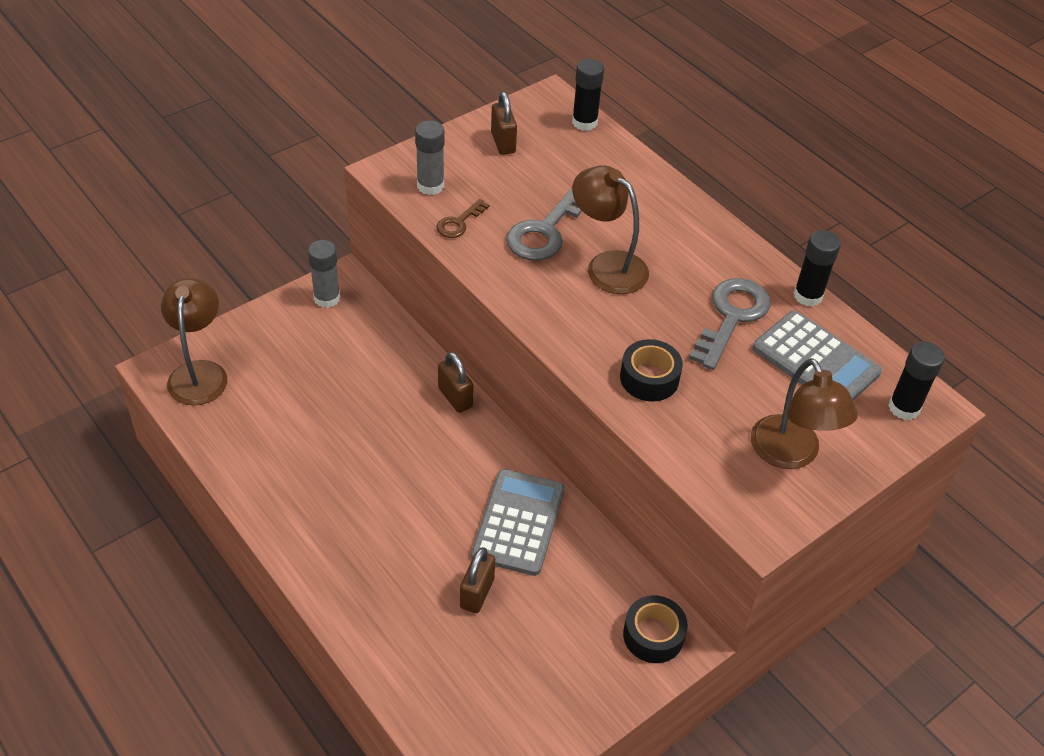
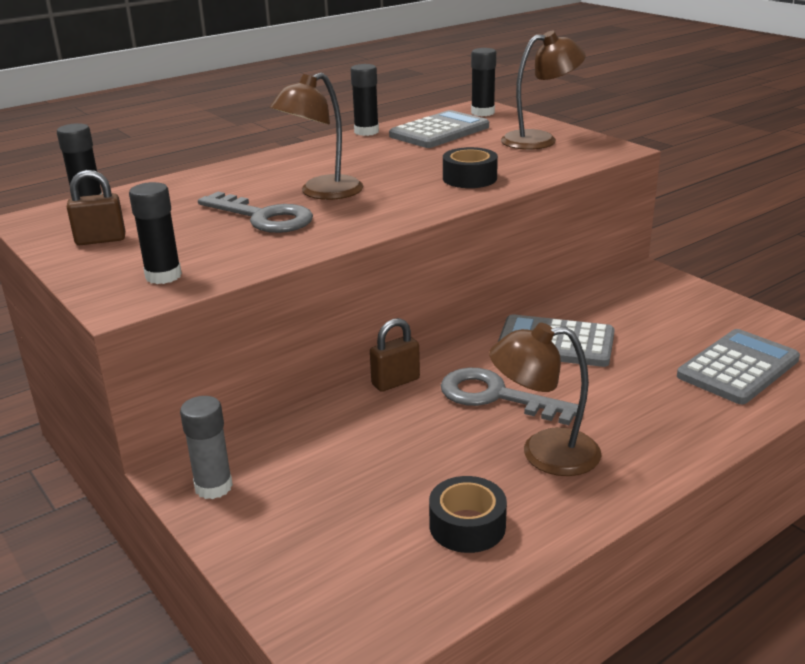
camera: 85 degrees left, 20 degrees down
brown lamp [161,278,227,406] -> brown lamp moved to [489,323,601,476]
grey glue stick [415,120,445,195] -> black glue stick [129,182,182,284]
brown key [437,199,489,238] -> none
brown padlock [460,547,495,613] -> none
black tape [623,595,688,663] -> black tape moved to [429,476,507,553]
grey key [689,278,770,370] -> grey key moved to [441,368,578,425]
none -> grey calculator [677,329,800,404]

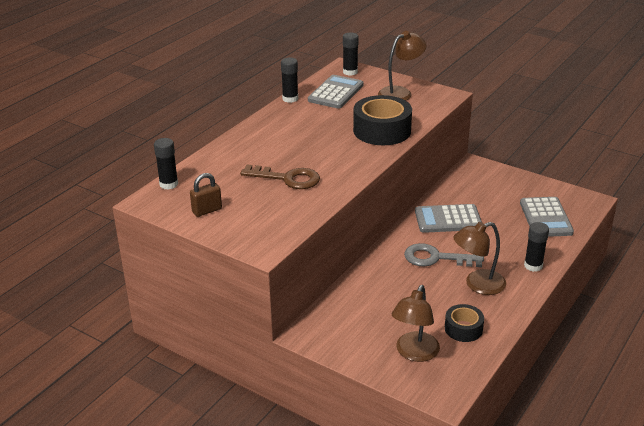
camera: 20 degrees left, 5 degrees up
black glue stick [129,182,182,284] -> black glue stick moved to [524,222,549,272]
grey glue stick [180,396,233,499] -> none
grey key [198,192,313,233] -> brown key [240,164,320,189]
brown lamp [270,73,363,200] -> brown lamp moved to [392,285,440,362]
brown padlock [370,318,420,392] -> none
black tape [443,147,498,188] -> black tape [353,95,412,145], size x1.79
grey calculator [677,329,800,404] -> grey calculator turned 150 degrees clockwise [520,197,574,237]

